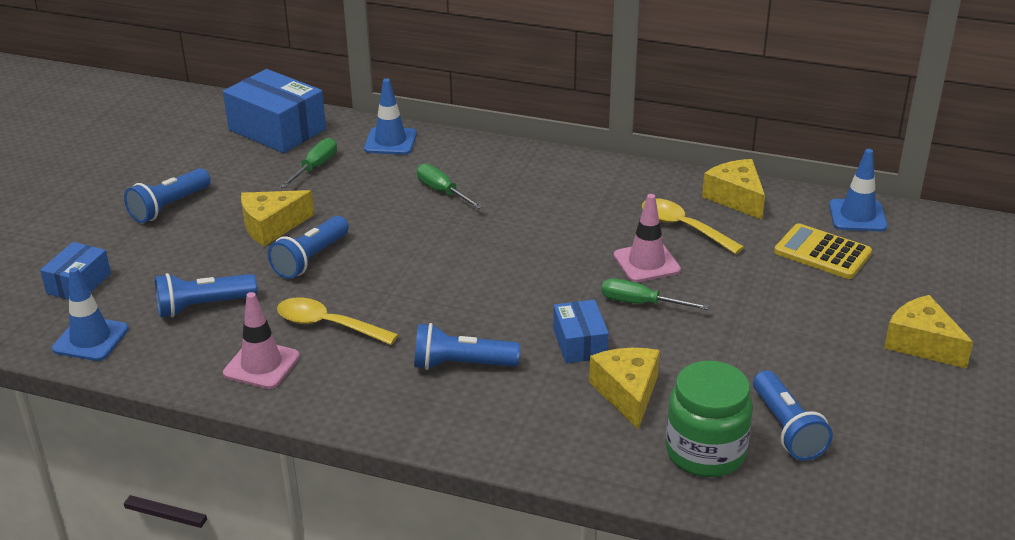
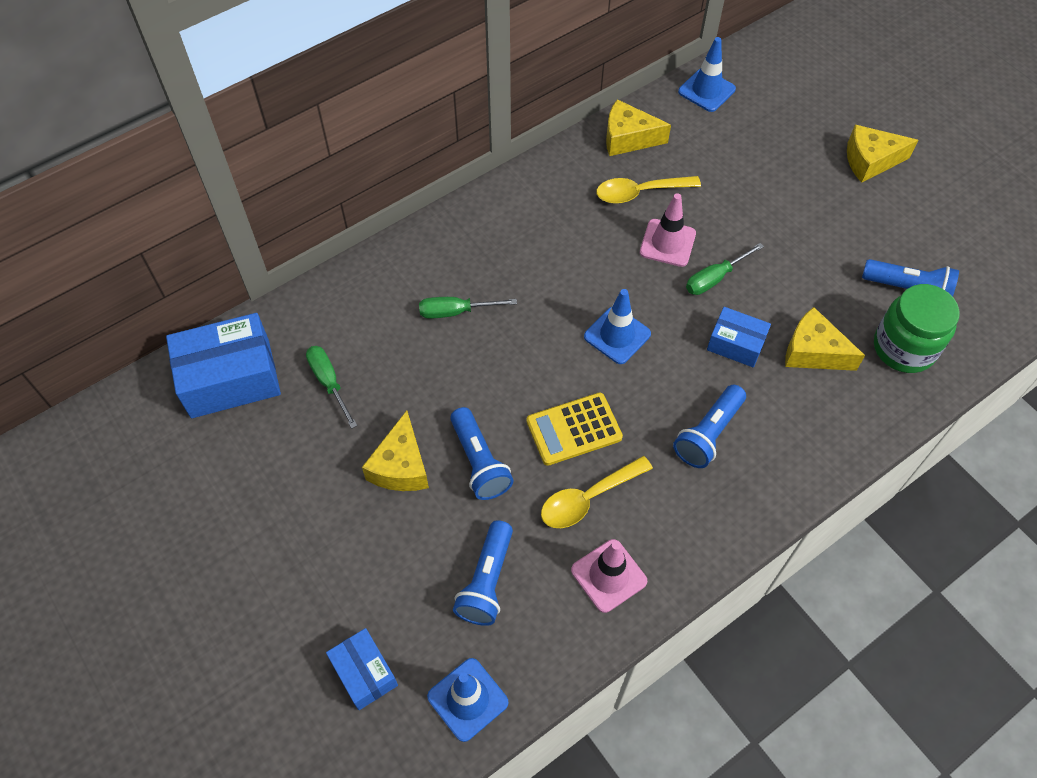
camera: 55 degrees left, 25 degrees up
blue flashlight [124,168,211,223] -> none
blue traffic cone [364,78,417,155] -> blue traffic cone moved to [584,289,651,364]
yellow calculator [774,223,872,279] -> yellow calculator moved to [527,393,623,466]

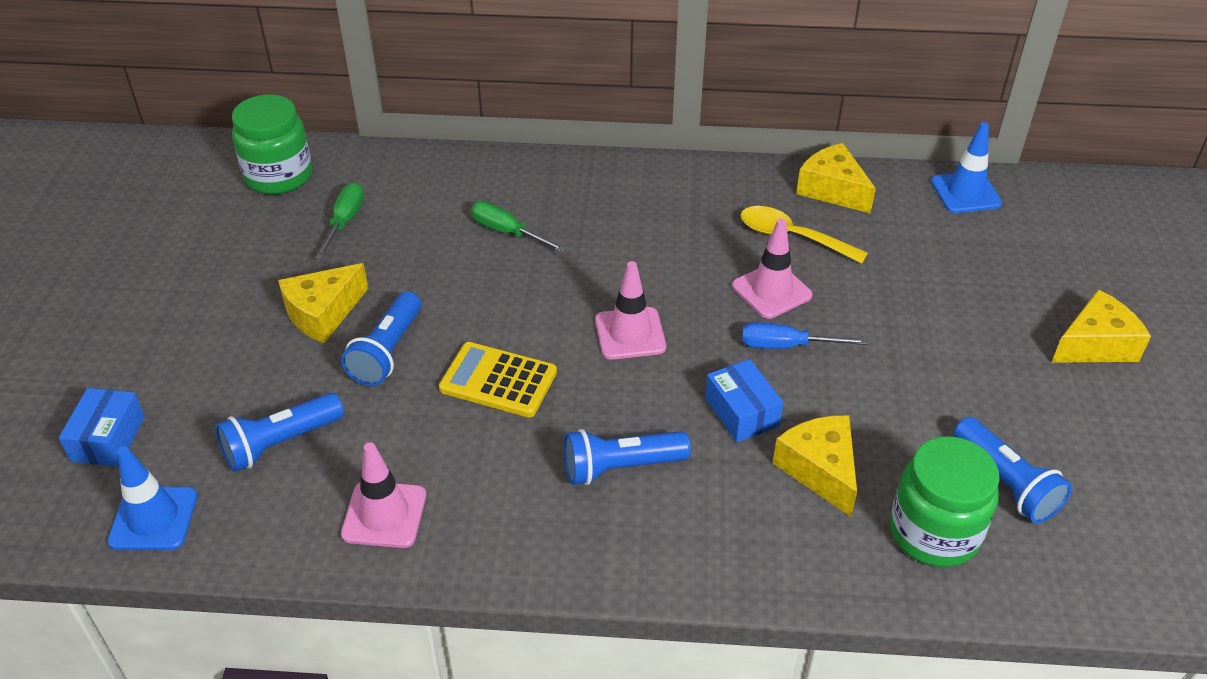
camera: 40 degrees right, 15 degrees down
blue box [166,313,281,418] -> green jar [232,95,312,195]
yellow spoon [541,456,653,528] -> none
blue traffic cone [584,289,651,364] -> pink traffic cone [595,261,666,360]
green screwdriver [686,243,764,295] -> blue screwdriver [742,322,867,349]
yellow cheese [847,125,918,183] -> yellow cheese turned 120 degrees clockwise [1051,289,1151,363]

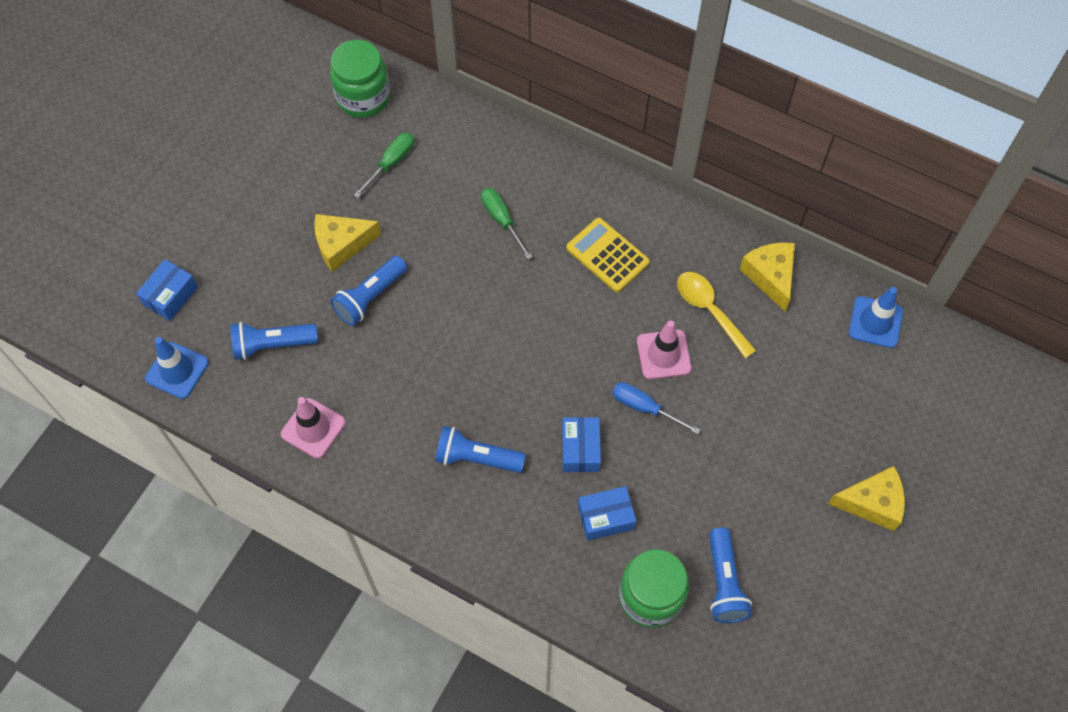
camera: 25 degrees right, 20 degrees up
yellow calculator [439,342,557,417] -> yellow calculator moved to [566,218,650,292]
pink traffic cone [595,261,666,360] -> none
yellow cheese [773,415,857,517] -> blue box [578,486,636,541]

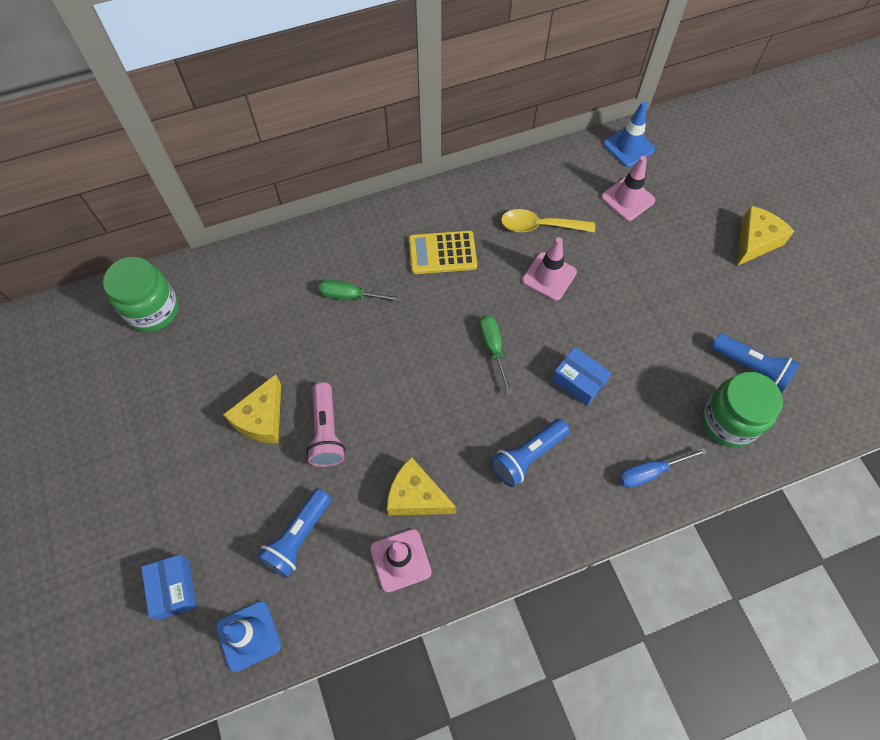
camera: 50 degrees left, 0 degrees up
blue flashlight [330,256,407,326] -> pink flashlight [306,382,345,467]
green screwdriver [354,132,414,198] -> green screwdriver moved to [479,315,513,395]
blue box [578,486,636,541] -> none
blue screwdriver [612,382,701,434] -> blue screwdriver moved to [619,448,707,488]
yellow cheese [740,242,795,312] -> yellow cheese moved to [387,457,457,515]
none -> pink traffic cone [601,156,655,221]

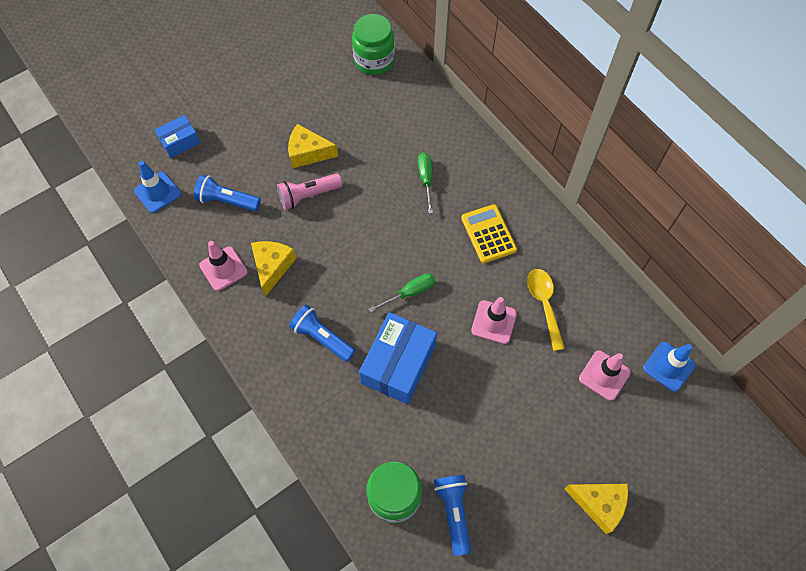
camera: 75 degrees right, 0 degrees up
blue box [551,347,611,406] -> blue box [359,312,437,404], size x1.78
blue screwdriver [619,448,707,488] -> none
blue flashlight [711,333,800,393] -> blue flashlight turned 150 degrees clockwise [434,475,471,556]

